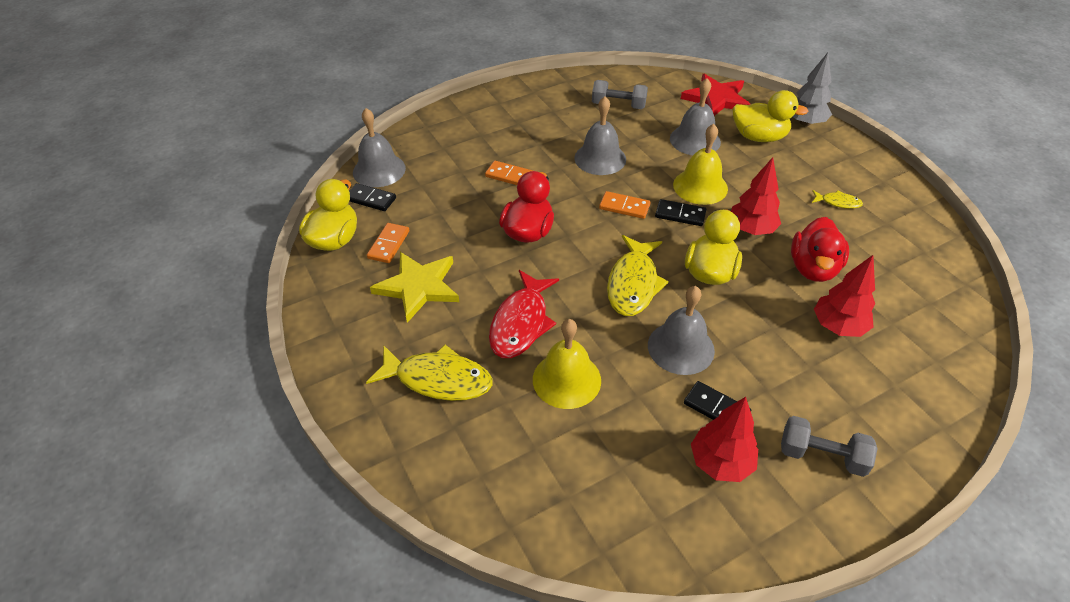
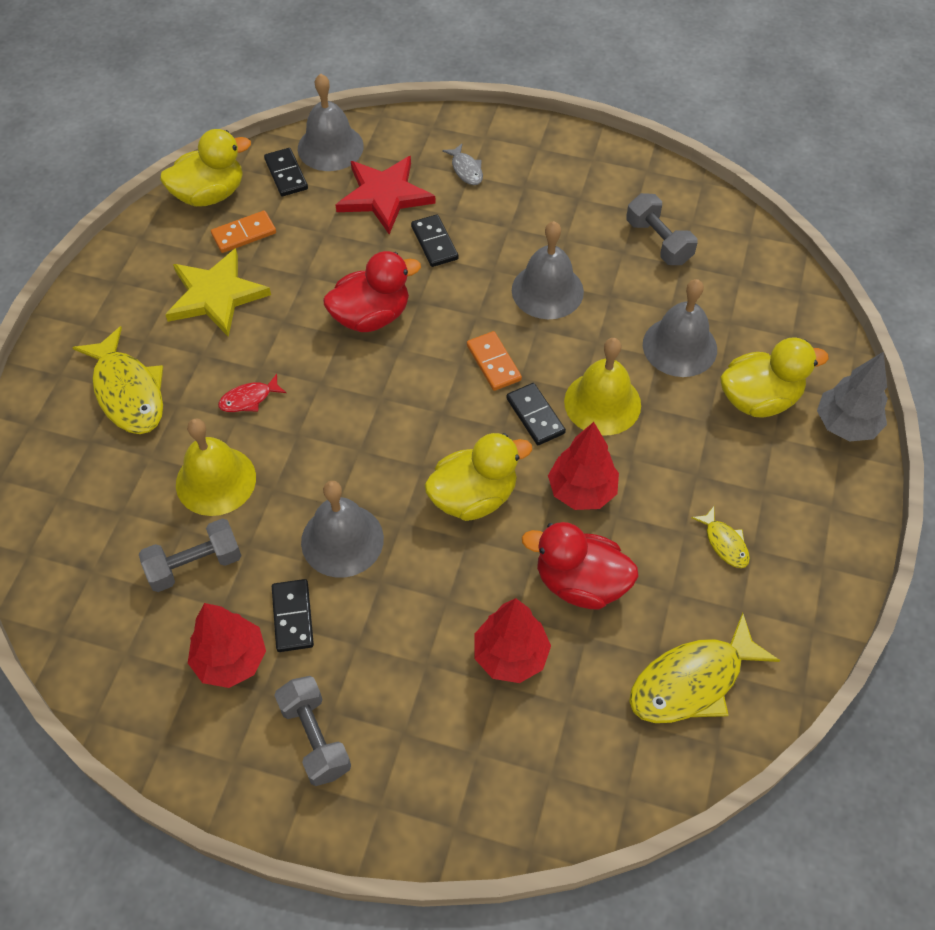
camera: 45 degrees right, 10 degrees up
orange domino [485,161,533,185] -> black domino [411,214,459,267]
red fish [489,270,559,358] -> red fish [218,374,286,412], size x0.49
yellow fish [607,235,669,316] -> yellow fish moved to [629,613,780,723]
red star [681,74,750,116] -> red star moved to [336,156,436,234]
yellow duck [732,90,809,142] -> yellow duck turned 75 degrees counterclockwise [720,337,829,417]
red duck [791,217,849,282] -> red duck turned 45 degrees clockwise [522,522,639,610]
none -> grey dumbbell [139,518,242,592]
none -> grey fish [442,144,483,185]

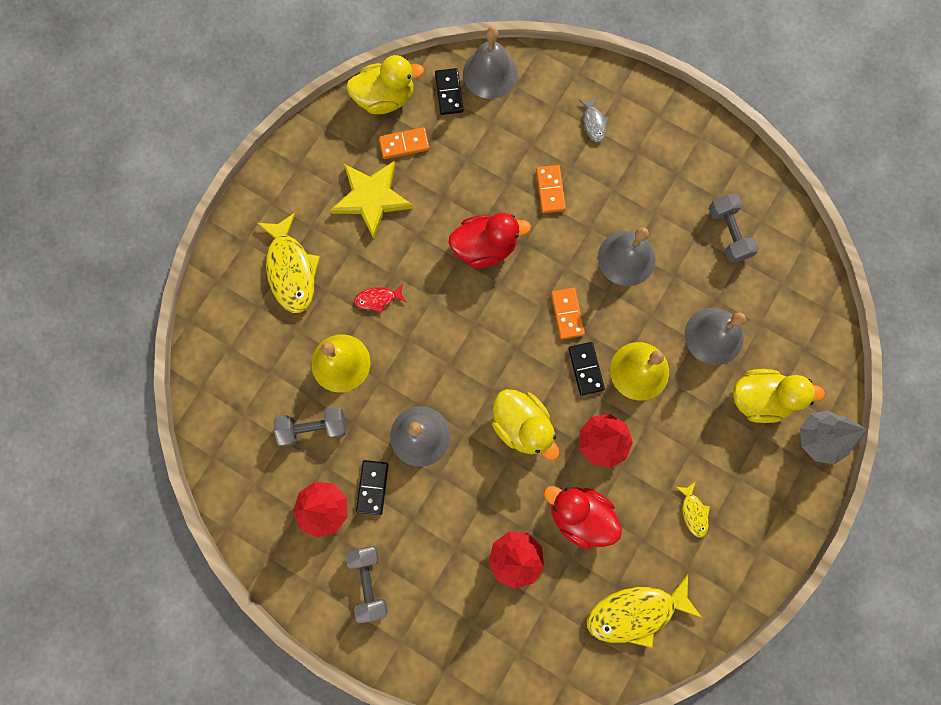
camera: 15 degrees right, 20 degrees up
red star [336,156,436,234] -> none
black domino [411,214,459,267] -> orange domino [536,165,566,213]
yellow duck [425,433,533,521] -> yellow duck turned 60 degrees clockwise [492,389,559,461]

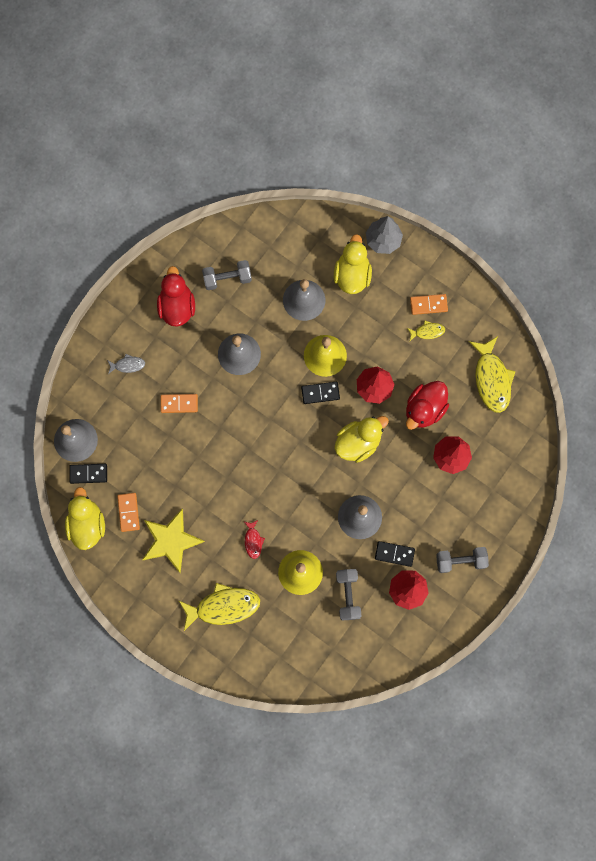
camera: 85 degrees left, 0 degrees up
red duck [448,213,531,268] -> red duck moved to [157,266,195,327]
orange domino [551,288,585,339] -> orange domino moved to [410,294,448,315]

